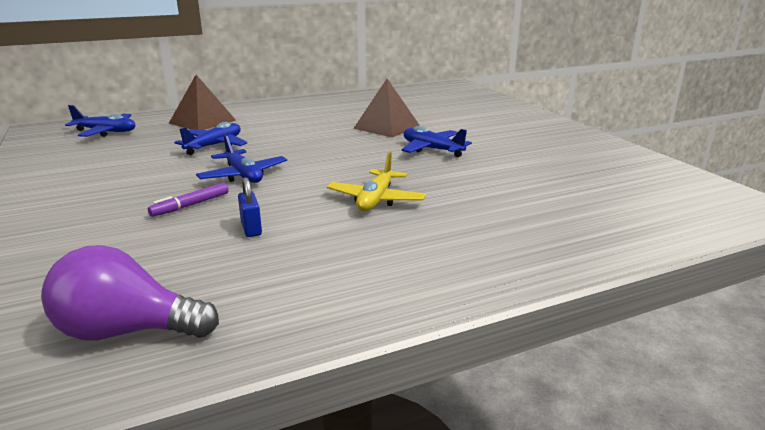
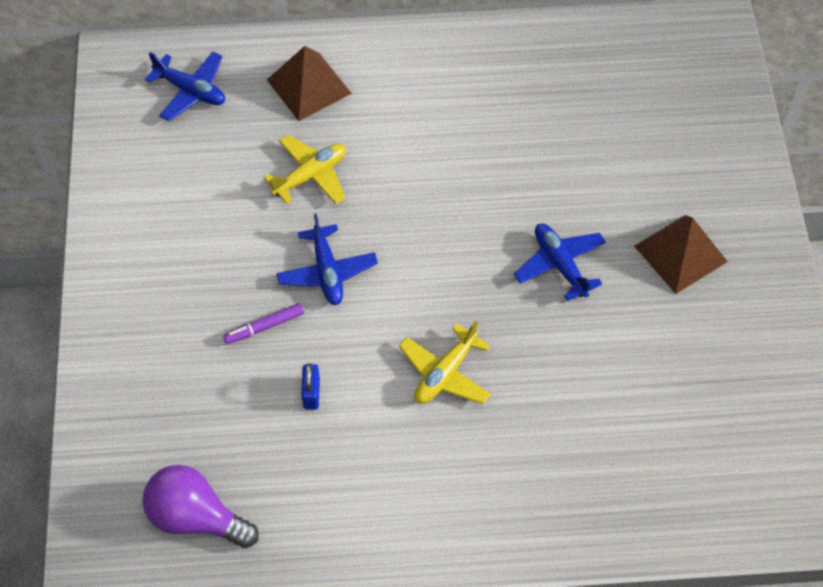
camera: 20 degrees right, 35 degrees up
blue plane [174,122,247,155] -> yellow plane [264,135,346,204]
brown pyramid [353,79,420,138] -> brown pyramid moved to [634,215,728,294]

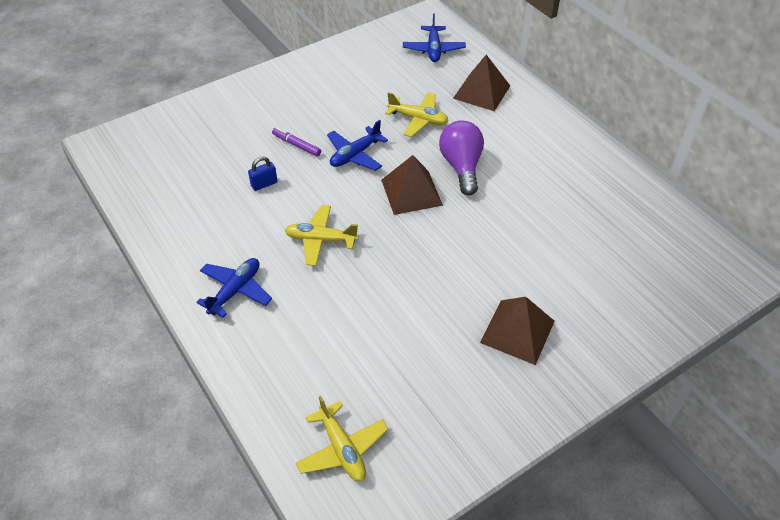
camera: 60 degrees right, 10 degrees down
purple light bulb [143,465,259,548] -> purple light bulb moved to [439,120,484,195]
blue plane [514,223,606,301] -> blue plane moved to [196,258,272,318]
none -> yellow plane [296,396,389,481]
none -> brown pyramid [381,155,443,215]

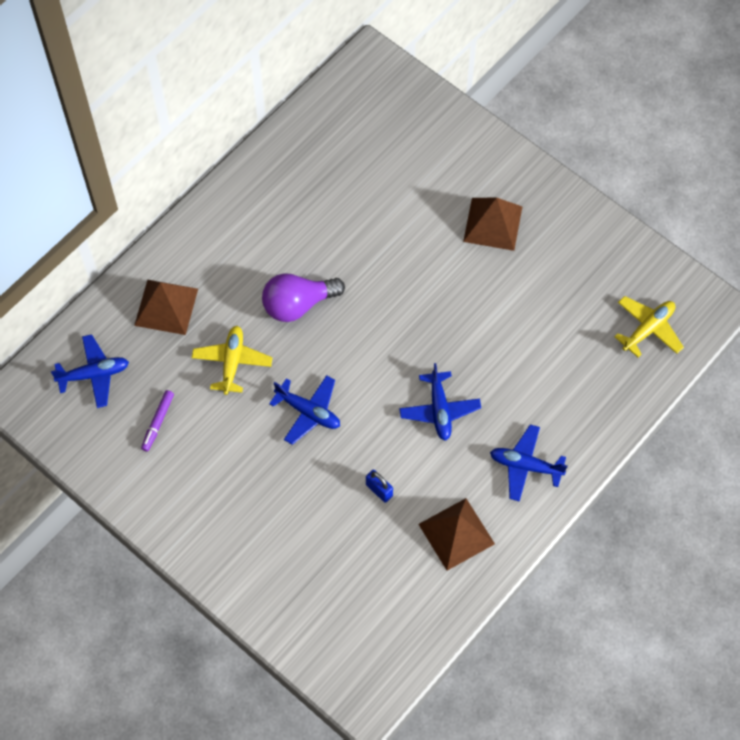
camera: 105 degrees left, 15 degrees up
purple marker [272,128,321,156] -> purple marker moved to [141,390,174,452]
yellow plane [285,205,359,266] -> blue plane [399,363,481,441]
brown pyramid [381,155,443,215] -> brown pyramid moved to [418,498,495,571]

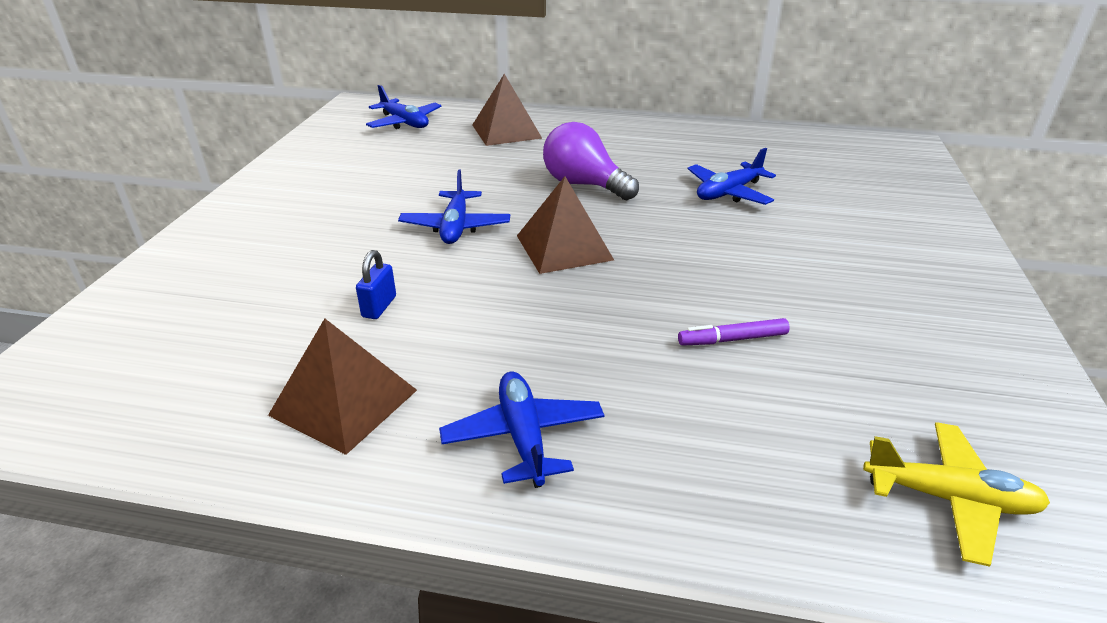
camera: 60 degrees right, 30 degrees down
purple marker [141,390,174,452] -> purple marker moved to [678,318,790,346]
yellow plane [192,326,272,395] -> none
blue plane [399,363,481,441] -> blue plane moved to [688,148,776,205]
brown pyramid [463,197,522,251] -> brown pyramid moved to [517,176,614,274]

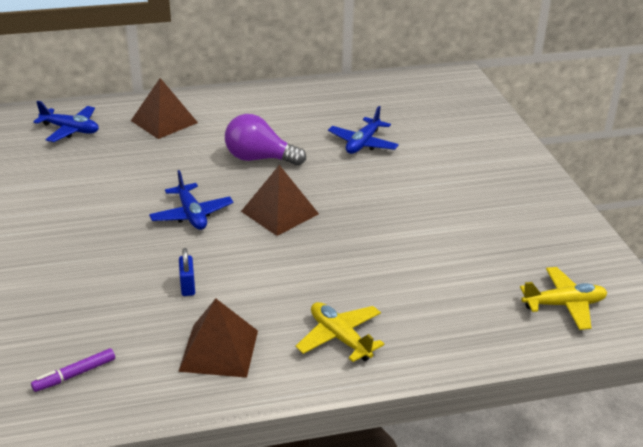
camera: 25 degrees left, 0 degrees up
blue plane [439,372,604,488] -> yellow plane [295,302,384,362]
purple marker [678,318,790,346] -> purple marker moved to [31,348,115,392]

